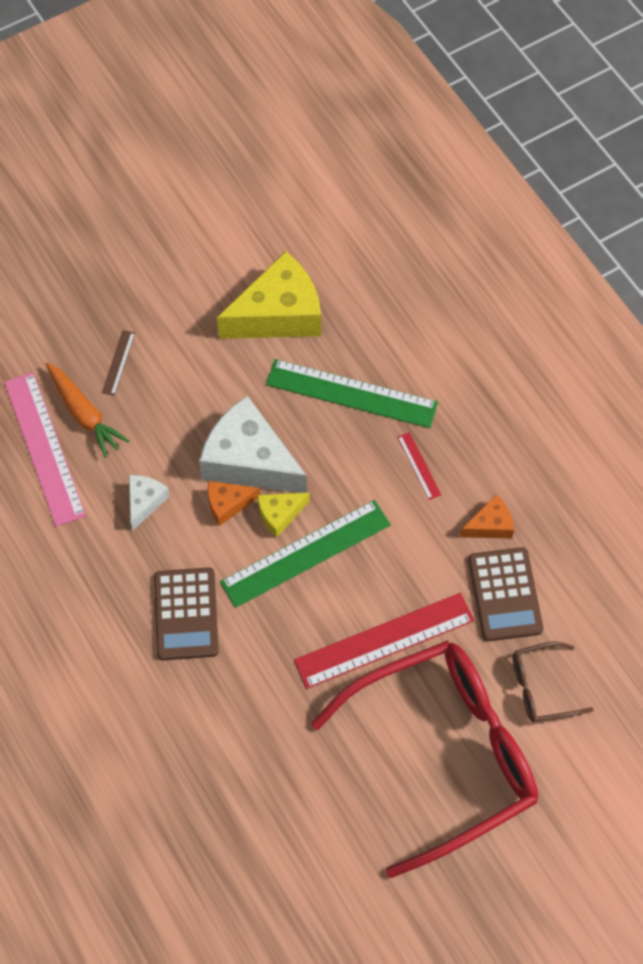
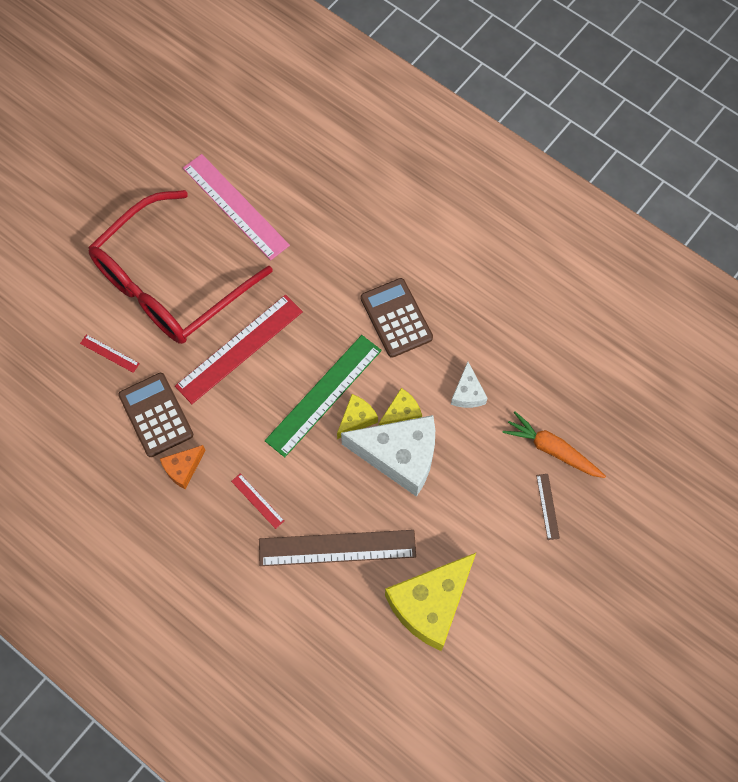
camera: 160 degrees right, 5 degrees up
pink ruler [4,372,86,527] -> pink ruler moved to [183,154,290,260]
orange cheese [207,481,260,526] -> yellow cheese [379,388,422,425]
green ruler [266,359,438,428] -> brown ruler [259,530,416,566]
brown glasses [513,642,594,722] -> red ruler [80,334,140,373]

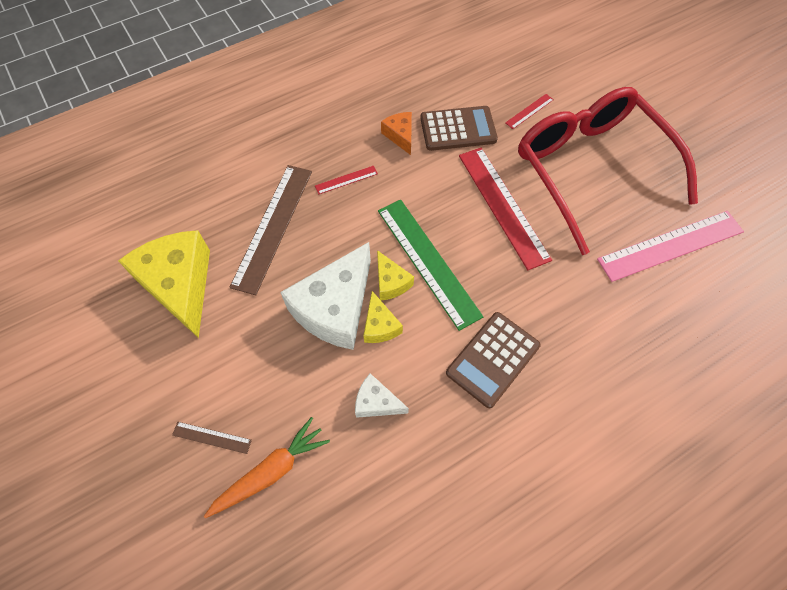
camera: 110 degrees right, 5 degrees down
brown calculator [361,278,433,358] -> brown calculator turned 135 degrees clockwise [446,312,541,408]

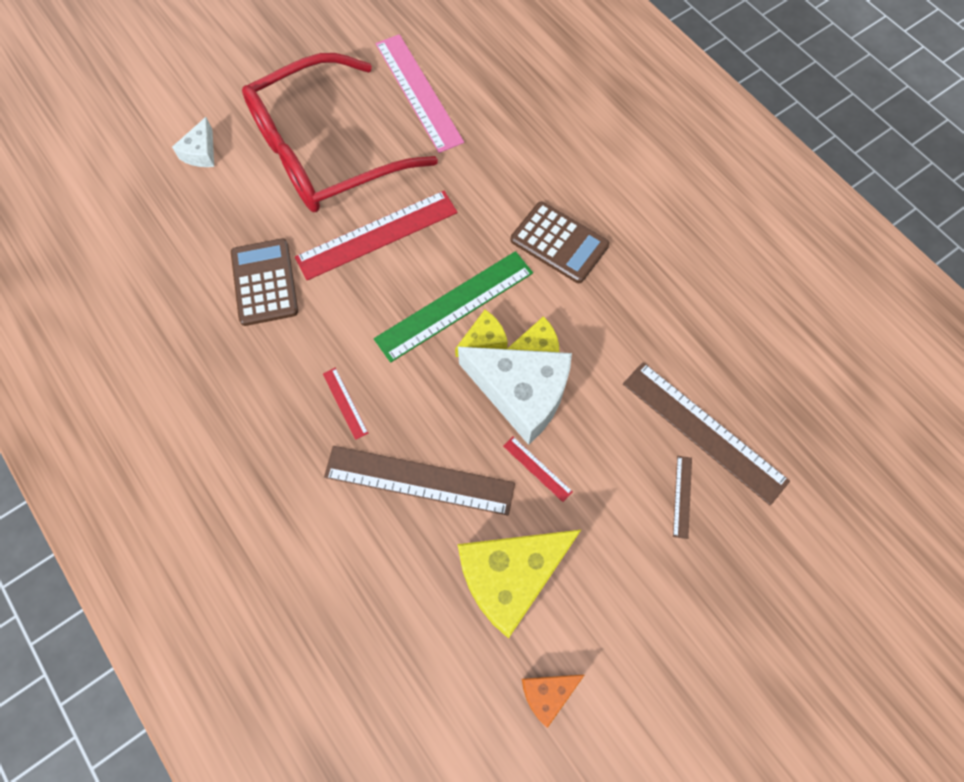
camera: 95 degrees left, 5 degrees up
orange carrot [204,417,330,518] -> brown ruler [623,362,790,505]
white cheese [355,373,409,418] -> white cheese moved to [172,117,214,167]
orange cheese [381,112,412,155] -> orange cheese moved to [522,675,584,728]
red ruler [505,94,554,129] -> red ruler moved to [503,437,573,502]

